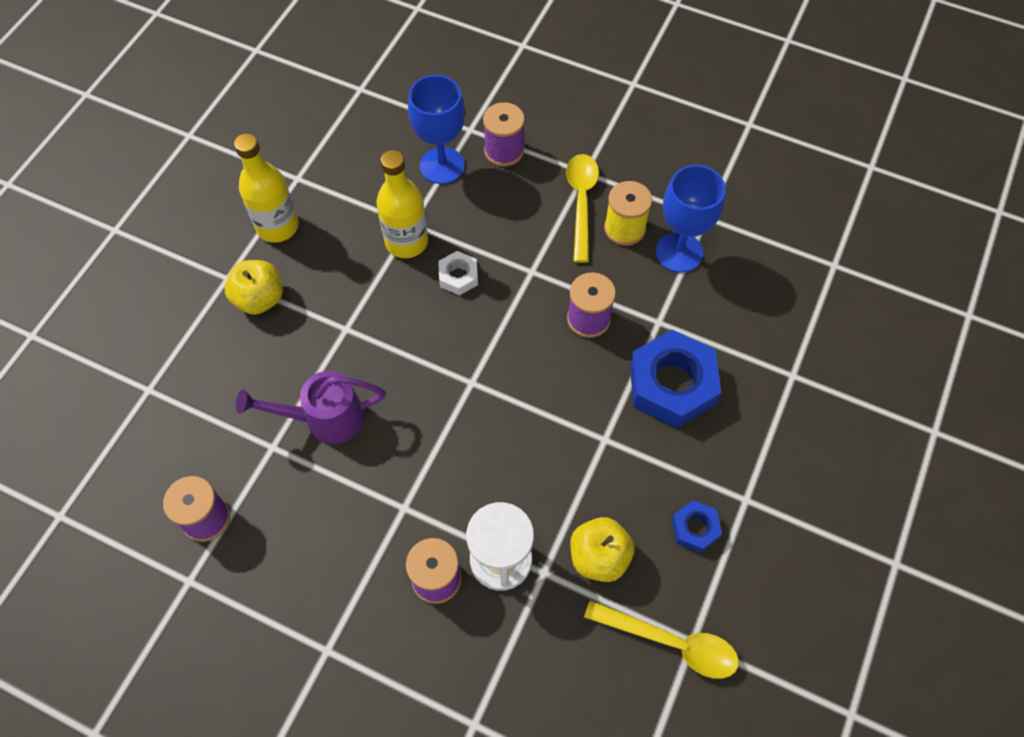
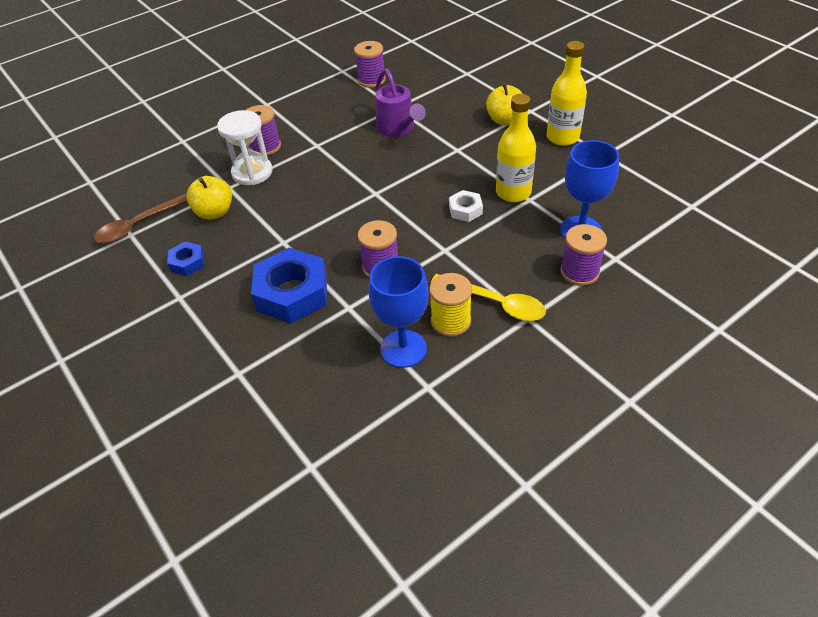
camera: 120 degrees right, 15 degrees down
purple watering can [236,371,386,444] -> purple watering can turned 135 degrees clockwise [376,68,426,137]
yellow spoon [584,600,739,679] -> brown spoon [94,193,187,244]

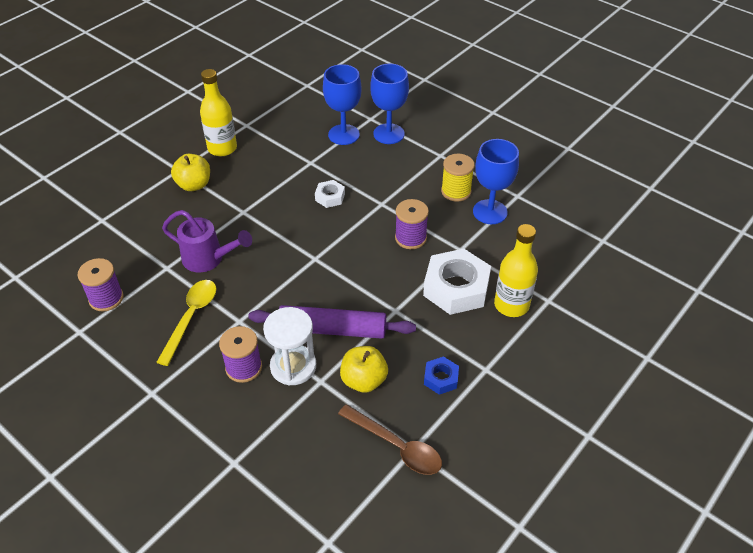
camera: 105 degrees left, 0 degrees up
blue nut [251,248,327,324] -> white nut [423,249,491,315]
purple watering can [376,68,426,137] -> purple watering can turned 60 degrees clockwise [162,210,252,272]
yellow spoon [431,274,546,321] -> yellow spoon moved to [156,280,216,366]
yellow bottle [496,94,536,202] -> yellow bottle moved to [494,224,538,317]
purple spool [561,224,607,286] -> blue goblet [370,64,409,144]
none -> purple rolling pin [248,305,416,339]

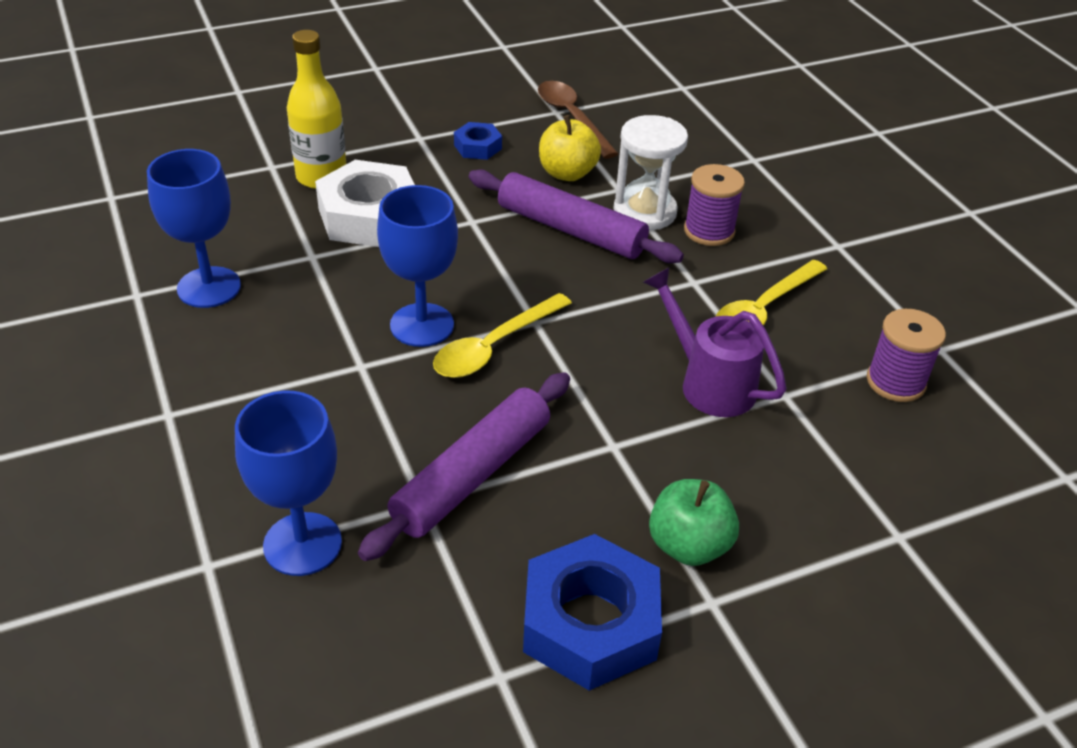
camera: 155 degrees left, 5 degrees down
yellow apple [171,154,210,191] -> green apple [649,479,739,566]
yellow bottle [200,69,237,156] -> blue nut [523,534,662,691]
white nut [315,180,345,208] -> none
blue goblet [370,64,409,144] -> blue goblet moved to [377,185,458,347]
purple spool [395,199,429,249] -> none
yellow spool [441,154,475,202] -> none
none -> purple rolling pin [358,372,570,561]
none -> yellow spoon [433,293,572,378]

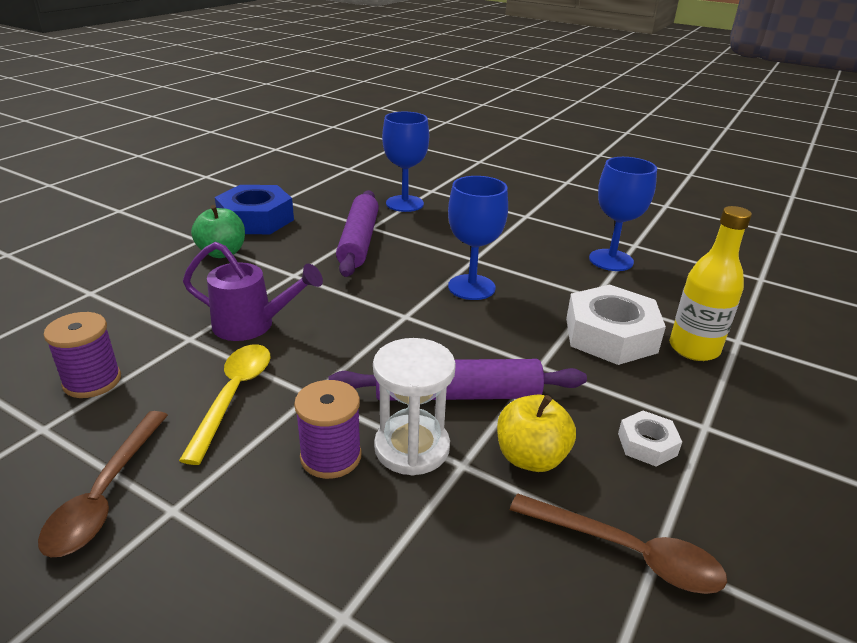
camera: 145 degrees right, 10 degrees down
yellow spoon [433,293,572,378] -> none
blue nut [454,122,502,160] -> white nut [618,411,682,466]
none -> brown spoon [38,411,168,557]

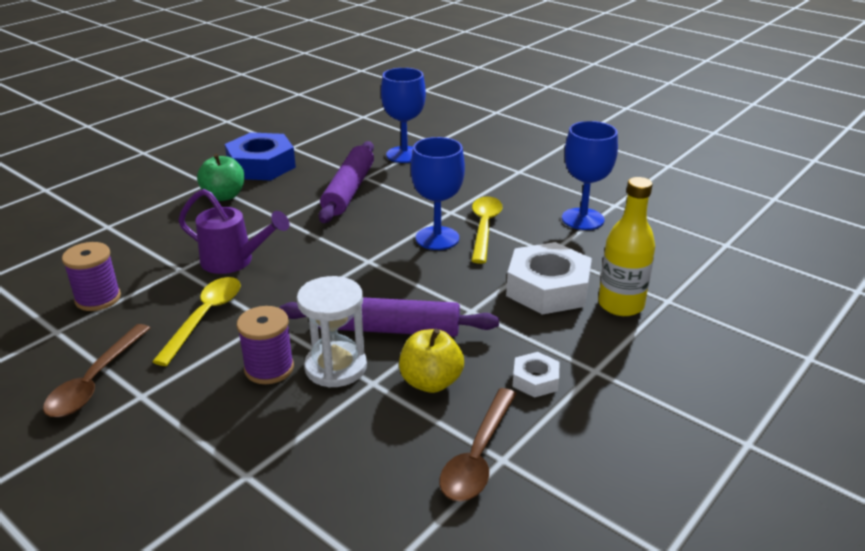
camera: 10 degrees right, 0 degrees up
brown spoon [510,493,727,594] -> brown spoon turned 75 degrees clockwise [439,388,516,501]
none -> yellow spoon [471,196,502,264]

